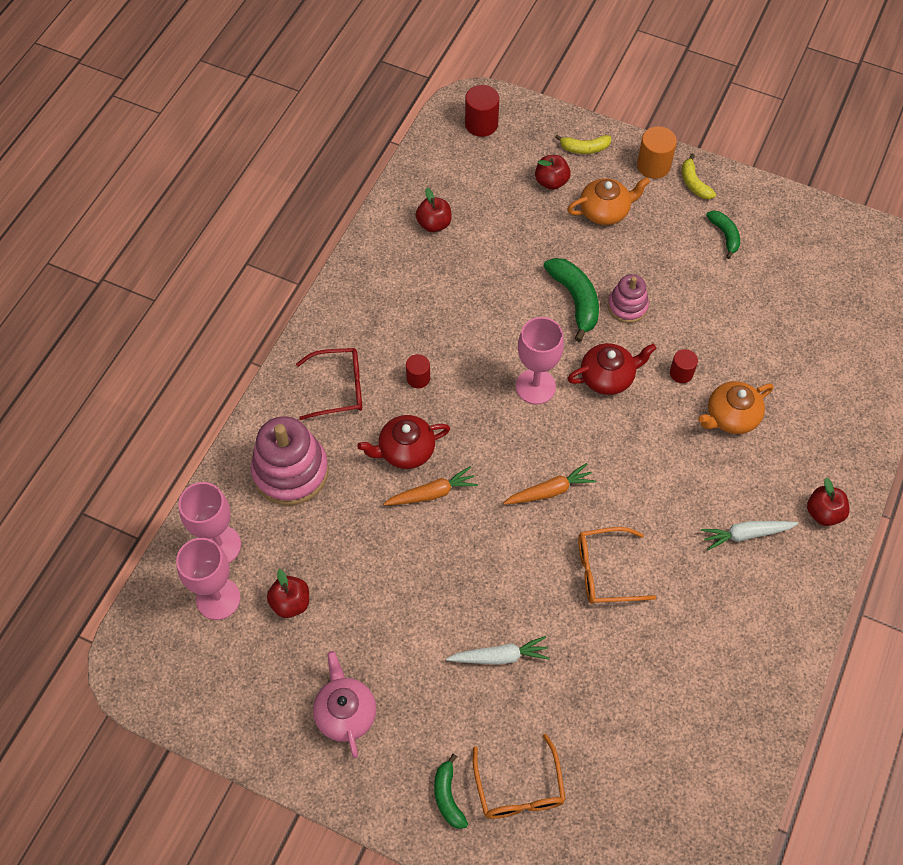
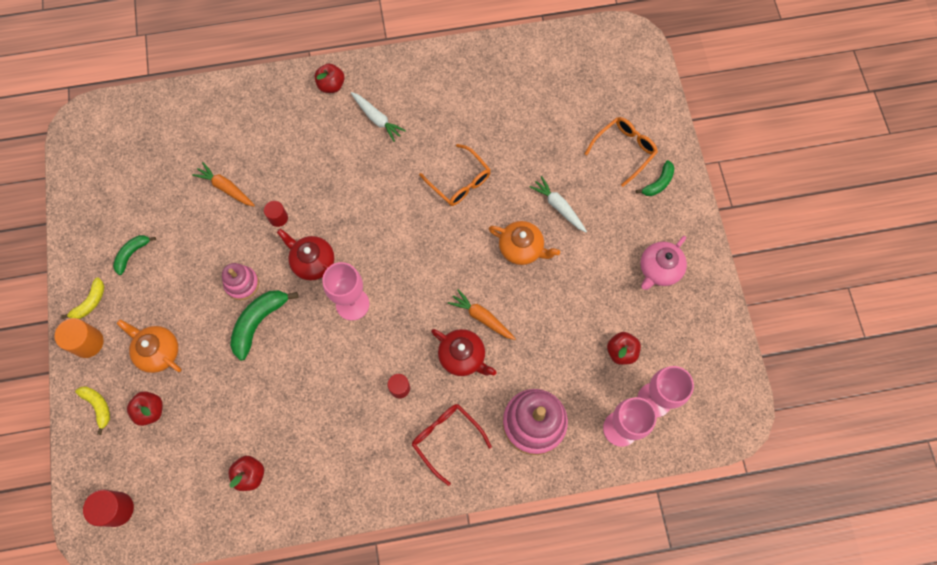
camera: 125 degrees left, 10 degrees up
orange carrot [503,463,596,505] -> orange carrot moved to [192,162,255,206]
orange teapot [698,381,773,434] -> orange teapot moved to [488,221,560,265]

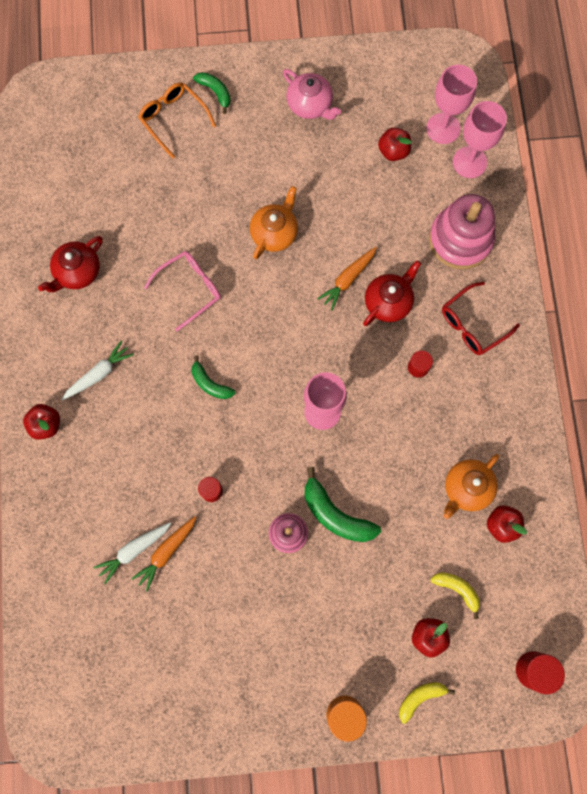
camera: 85 degrees left, 5 degrees up
yellow banana [61,277,105,319] -> yellow banana moved to [431,573,480,619]
green banana [113,235,156,275] -> green banana moved to [192,355,235,399]
orange teapot [116,319,182,373] -> orange teapot moved to [443,454,499,519]
red teapot [277,229,334,280] -> red teapot moved to [38,236,103,292]
orange glasses [419,144,491,206] -> pink glasses [144,251,221,331]
white carrot [529,176,587,232] -> white carrot moved to [93,522,172,584]

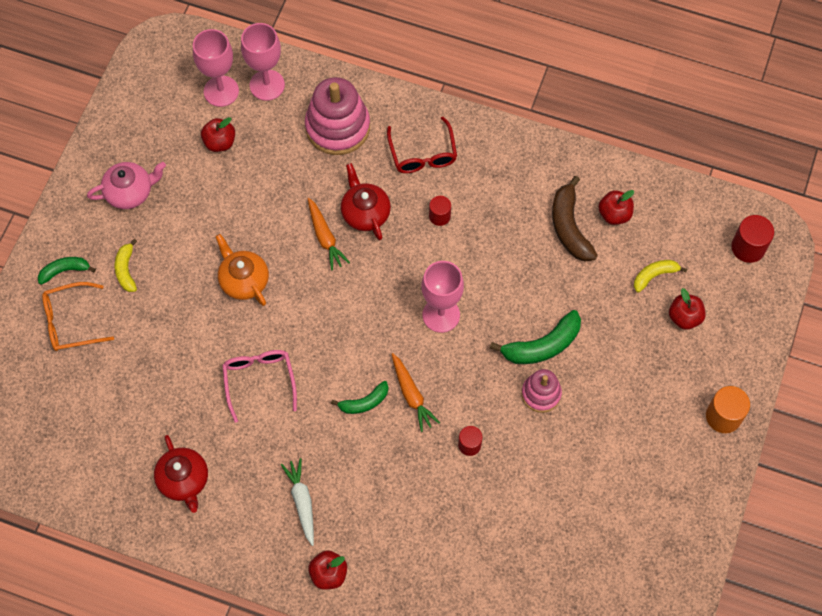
camera: 65 degrees left, 10 degrees down
white carrot [93,522,172,584] -> none
orange carrot [131,516,196,592] -> orange carrot moved to [392,353,440,432]
yellow banana [399,682,455,724] -> yellow banana moved to [115,239,137,292]
orange teapot [443,454,499,519] -> brown banana [552,176,598,262]

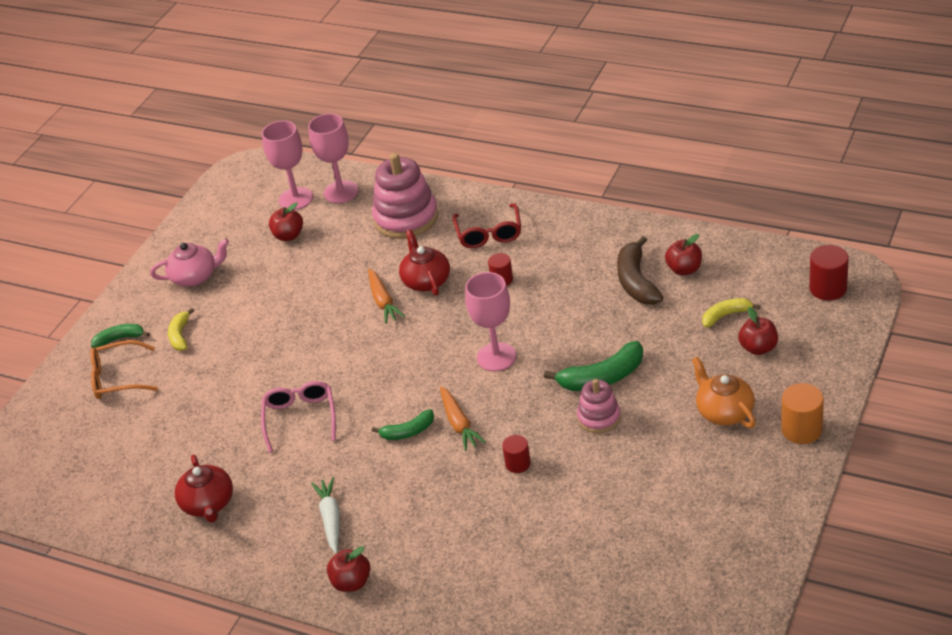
camera: 10 degrees right, 25 degrees down
orange teapot [215,234,269,306] -> orange teapot moved to [692,357,756,428]

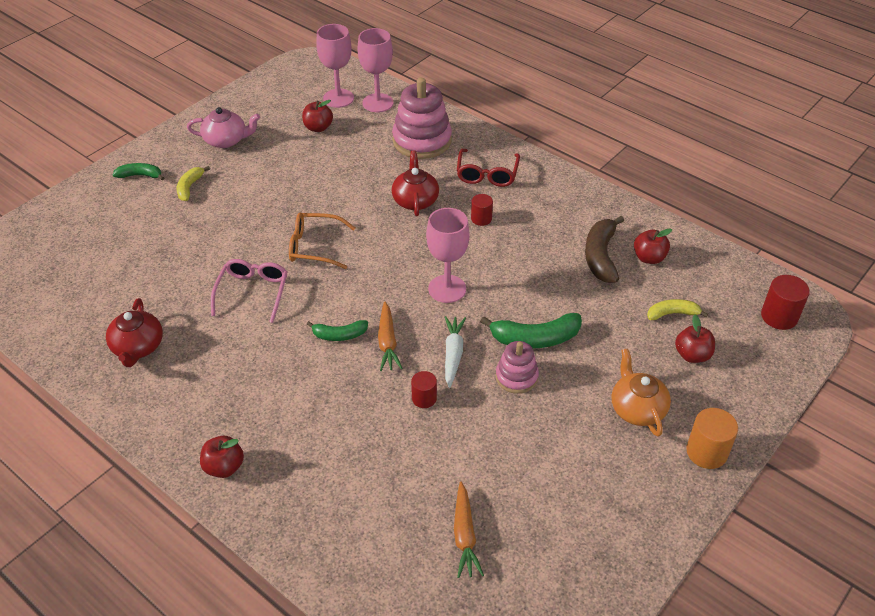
camera: 10 degrees right, 5 degrees up
orange glasses [90,340,158,399] -> orange glasses moved to [289,213,355,269]
white carrot [311,477,340,554] -> white carrot moved to [445,316,466,388]
orange carrot [368,269,405,324] -> orange carrot moved to [454,482,484,578]

